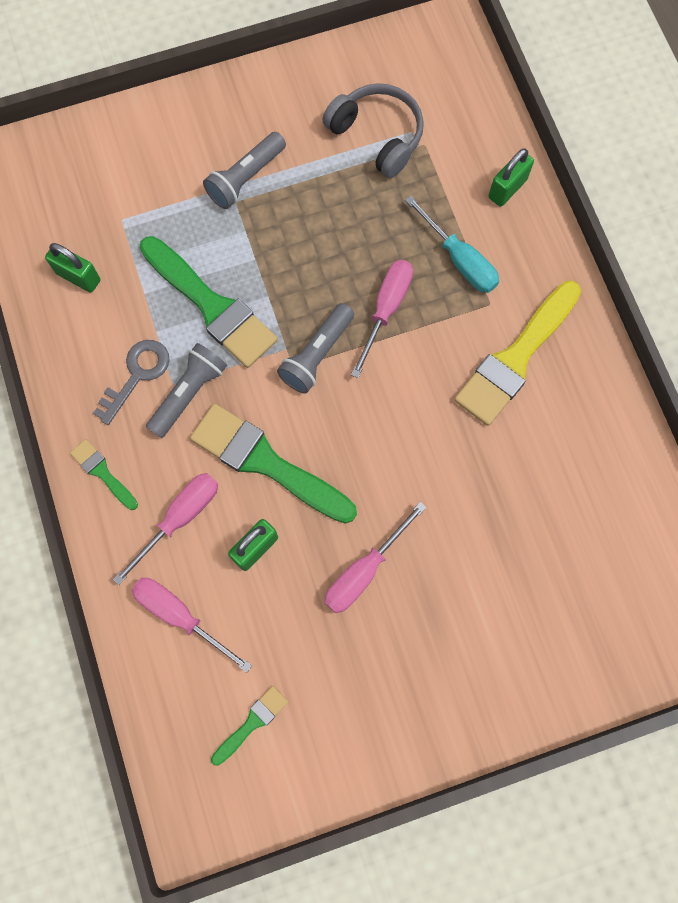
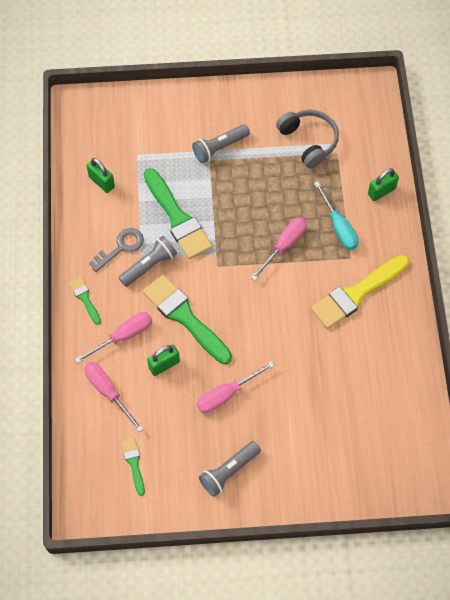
camera: 15 degrees right, 10 degrees down
green brush [211,686,288,766] -> green brush turned 75 degrees counterclockwise [121,438,145,496]
grey flashlight [277,303,354,394] -> grey flashlight moved to [199,441,261,497]

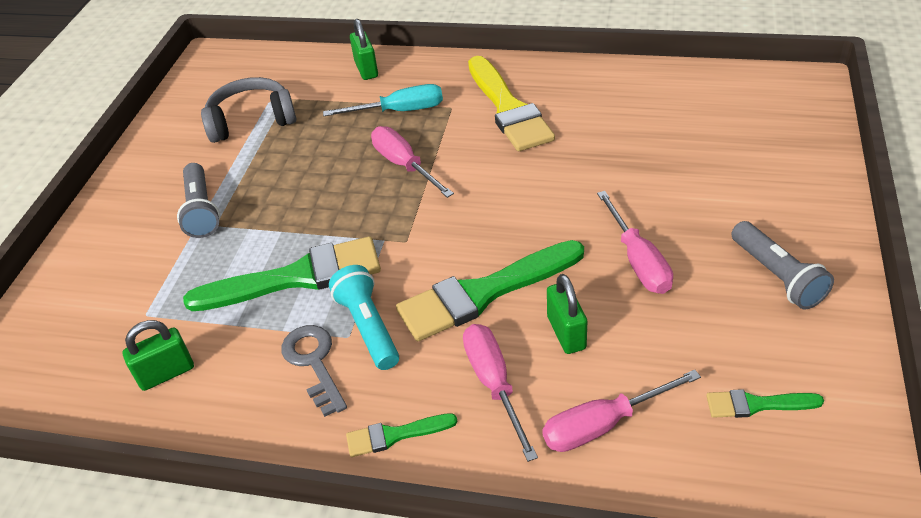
camera: 70 degrees left, 20 degrees down
grey flashlight [118,236,177,287] -> turquoise flashlight [329,265,399,370]

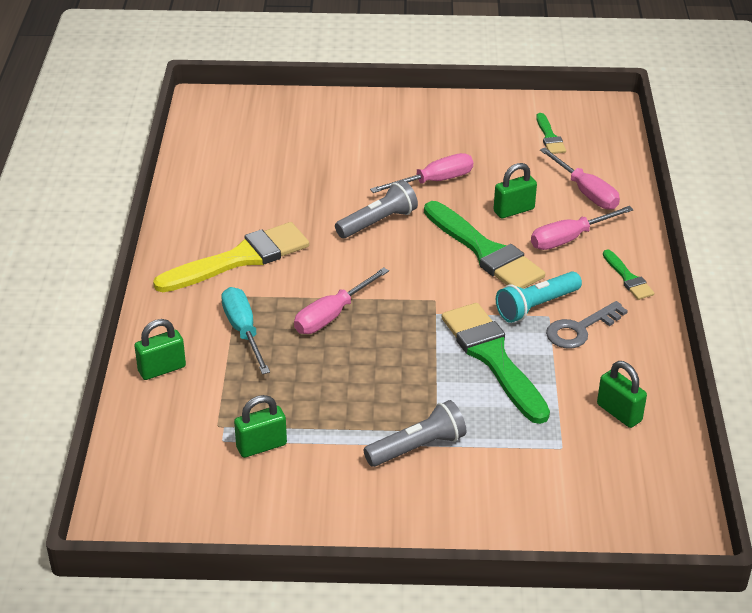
camera: 105 degrees left, 5 degrees down
grey headphones [201,77,296,143] -> green padlock [234,395,287,458]
grey flashlight [731,221,834,310] -> grey flashlight moved to [335,180,418,238]

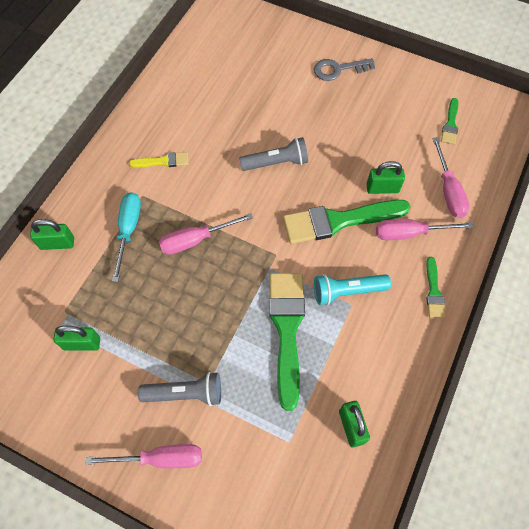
camera: 25 degrees right, 25 degrees up
yellow brush [153,222,309,292] -> yellow brush [129,152,188,167], size x0.48
pink screwdriver [370,153,473,193] -> pink screwdriver moved to [86,444,202,468]
green brush [424,201,545,289] -> green brush turned 90 degrees clockwise [283,200,411,244]
grey key [546,301,628,348] -> grey key moved to [314,58,375,81]

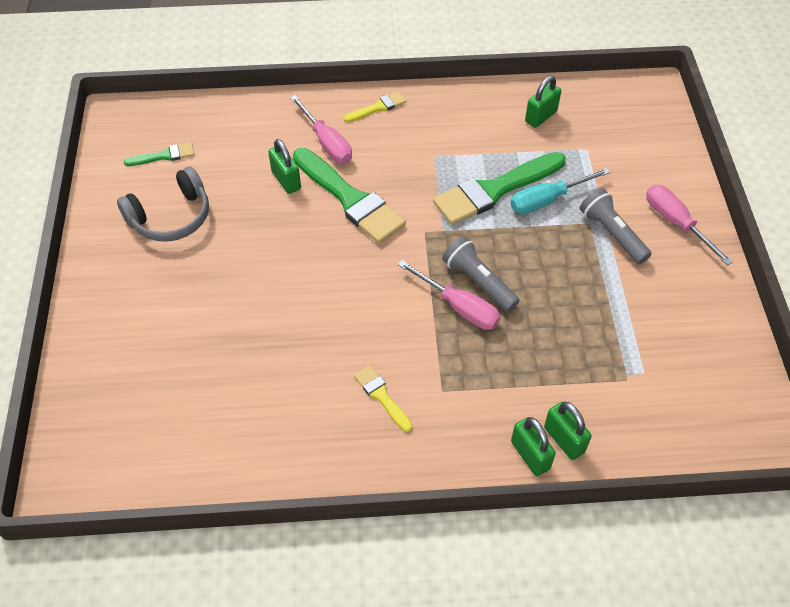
camera: 120 degrees left, 10 degrees down
green padlock [54,326,100,351] -> green padlock moved to [511,417,556,476]
turquoise screwdriver [112,192,141,282] -> turquoise screwdriver moved to [510,168,610,214]
grey flashlight [239,137,308,171] -> grey flashlight moved to [442,236,520,312]
grey key [314,58,375,81] -> none
turquoise flashlight [314,274,391,305] -> none
green brush [426,257,446,318] -> yellow brush [344,91,406,123]
pink screwdriver [432,137,469,218] -> none
none -> grey headphones [117,167,209,242]

